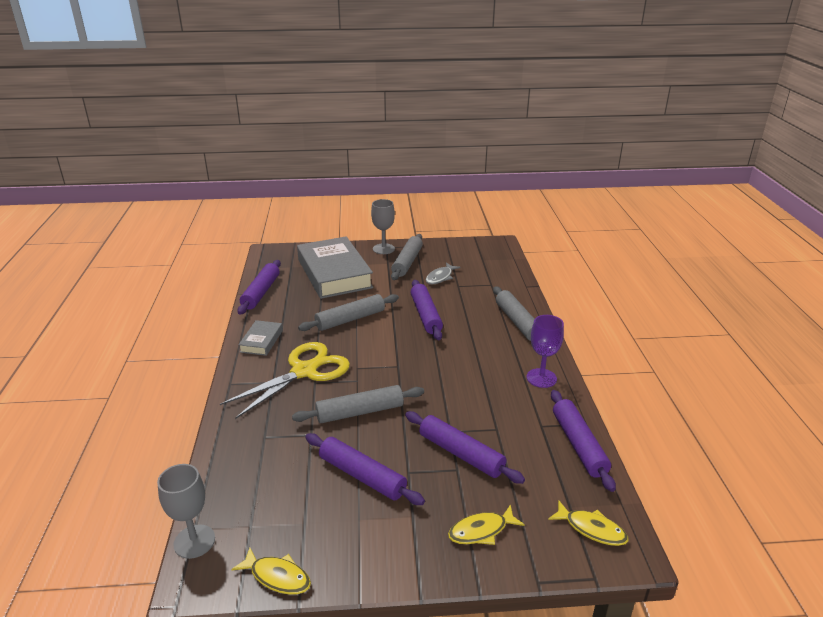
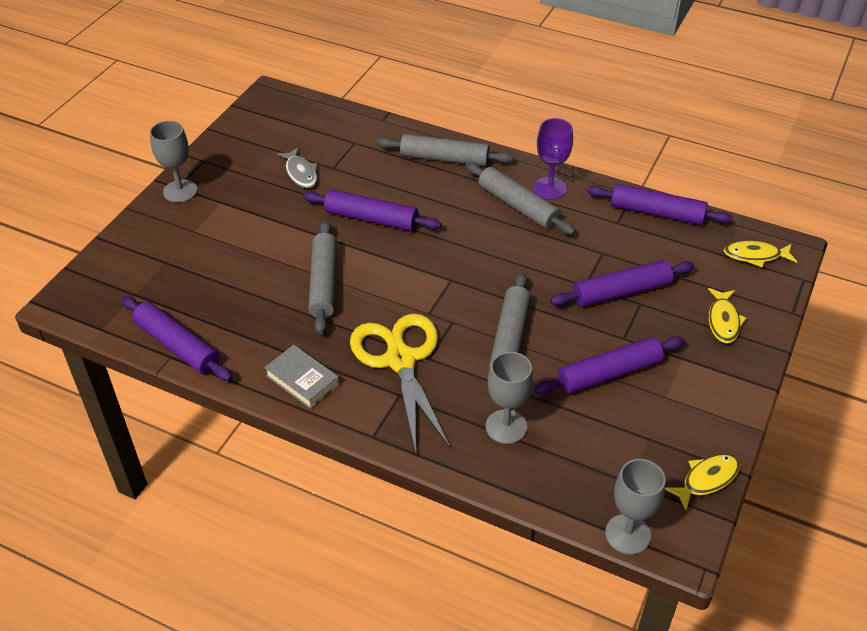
camera: 60 degrees left, 15 degrees up
grey book [297,236,373,299] -> none
grey rolling pin [391,234,423,280] -> grey rolling pin moved to [466,162,576,235]
yellow fish [548,500,629,546] -> yellow fish turned 150 degrees counterclockwise [724,241,797,268]
none -> grey goblet [486,352,533,444]

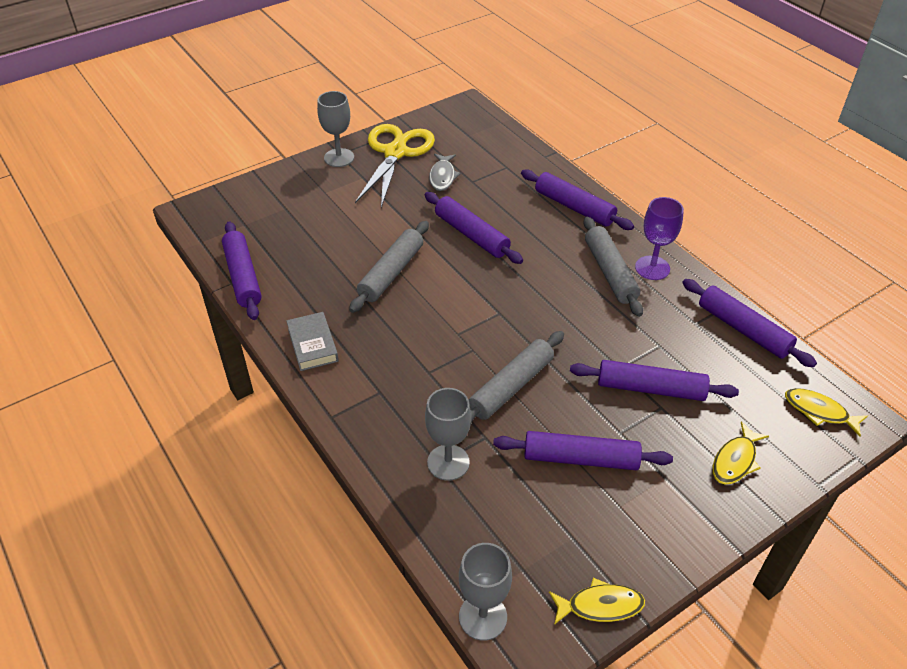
camera: 30 degrees right, 0 degrees up
yellow scissors [350,313,451,453] -> yellow scissors moved to [355,124,435,208]
grey rolling pin [377,134,513,166] -> purple rolling pin [521,169,634,230]

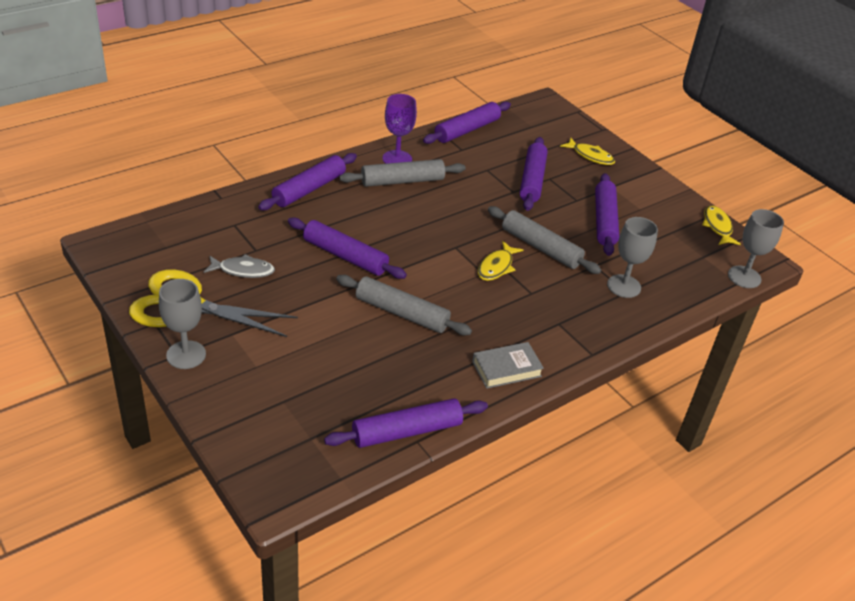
camera: 95 degrees left, 5 degrees down
purple rolling pin [425,192,523,264] -> purple rolling pin turned 75 degrees clockwise [288,217,407,279]
yellow fish [785,388,868,437] -> yellow fish moved to [478,241,523,281]

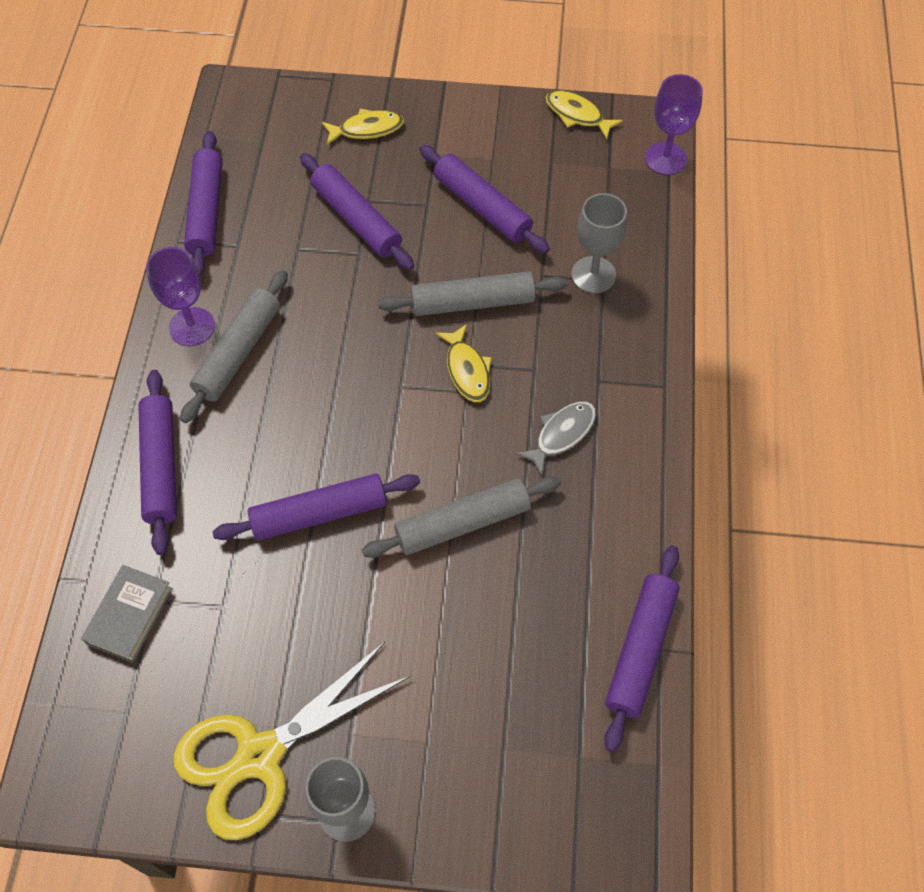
camera: 45 degrees left, 20 degrees up
grey fish [204,254,275,278] -> grey fish moved to [516,402,596,476]
grey book [472,342,544,389] -> grey book moved to [81,565,173,663]
grey goblet [728,209,784,288] -> purple goblet [645,74,703,175]

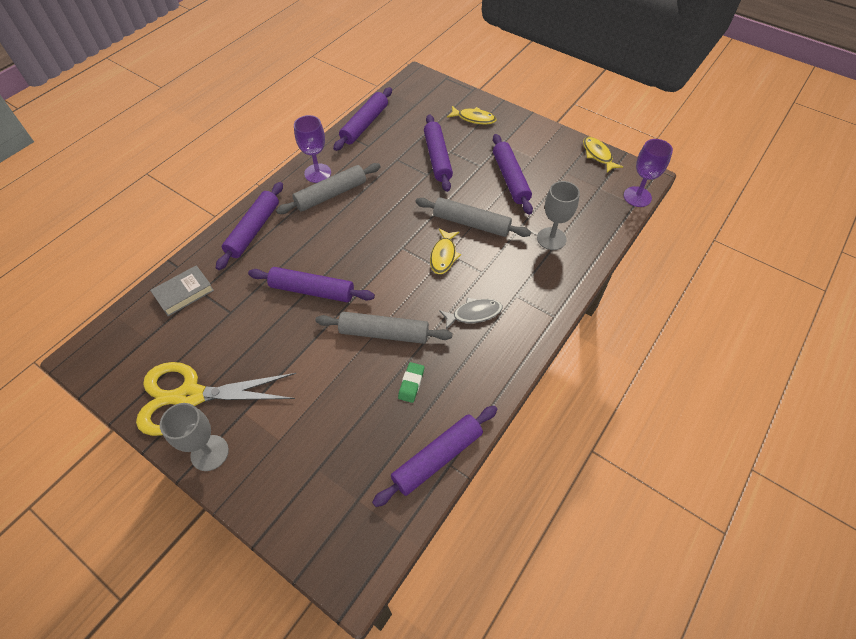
camera: 30 degrees right, 5 degrees down
none -> green eraser [398,362,424,403]

